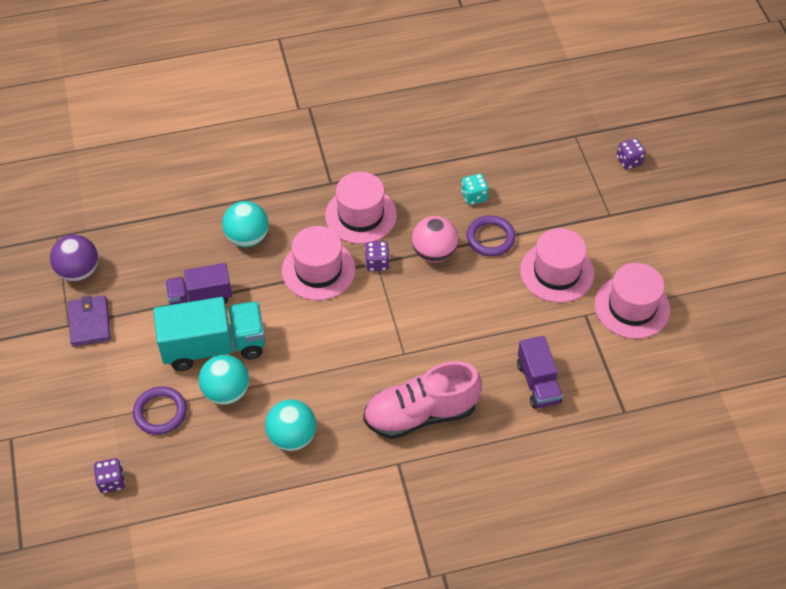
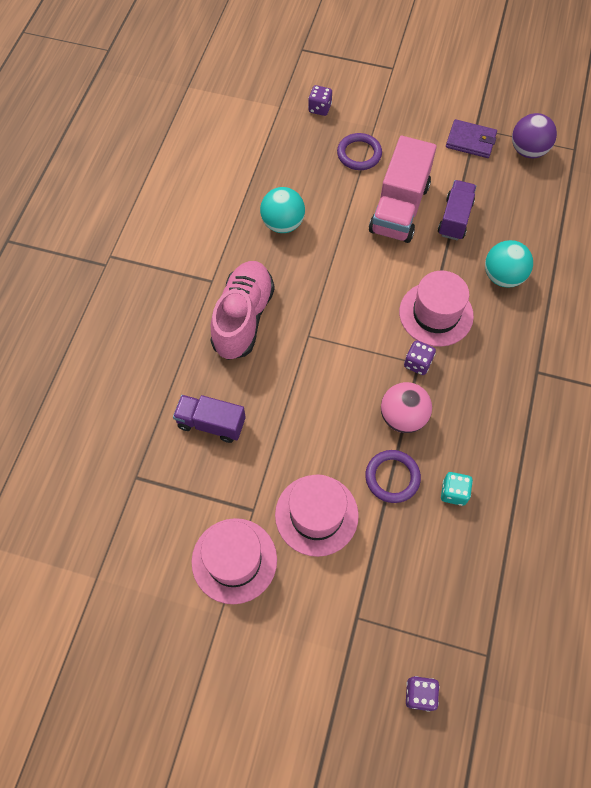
camera: 120 degrees right, 10 degrees up
turquoise truck [153,297,265,371] -> pink truck [369,136,437,243]
turquoise ball [199,355,249,405] -> none
pink hat [325,172,397,244] -> none

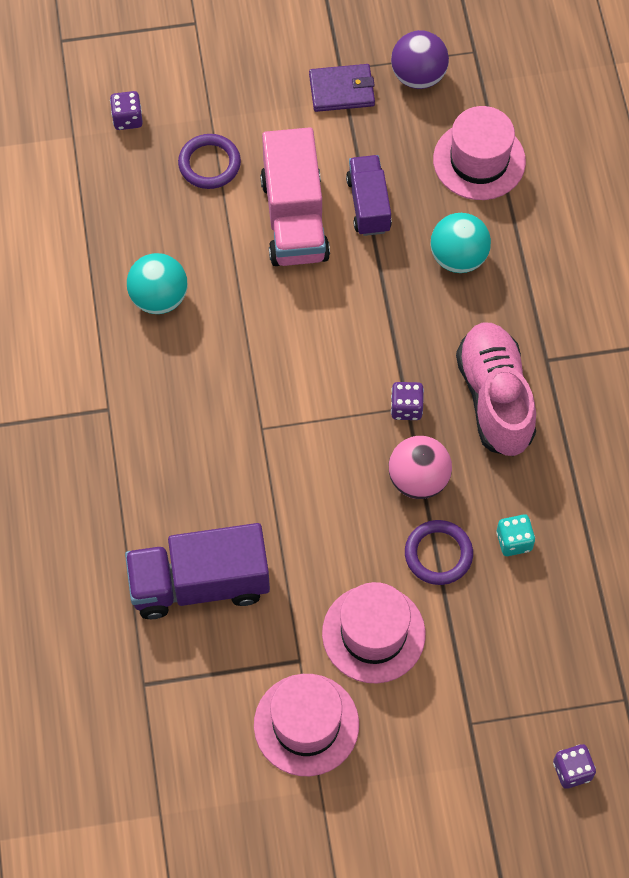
camera: 25 degrees left, 0 degrees up
purple truck [173,395,246,443] -> purple truck [125,523,270,619], size x1.60
pink shoe [210,261,275,360] -> pink shoe moved to [456,322,536,456]
pink hat [399,271,474,347] -> pink hat moved to [433,106,526,200]

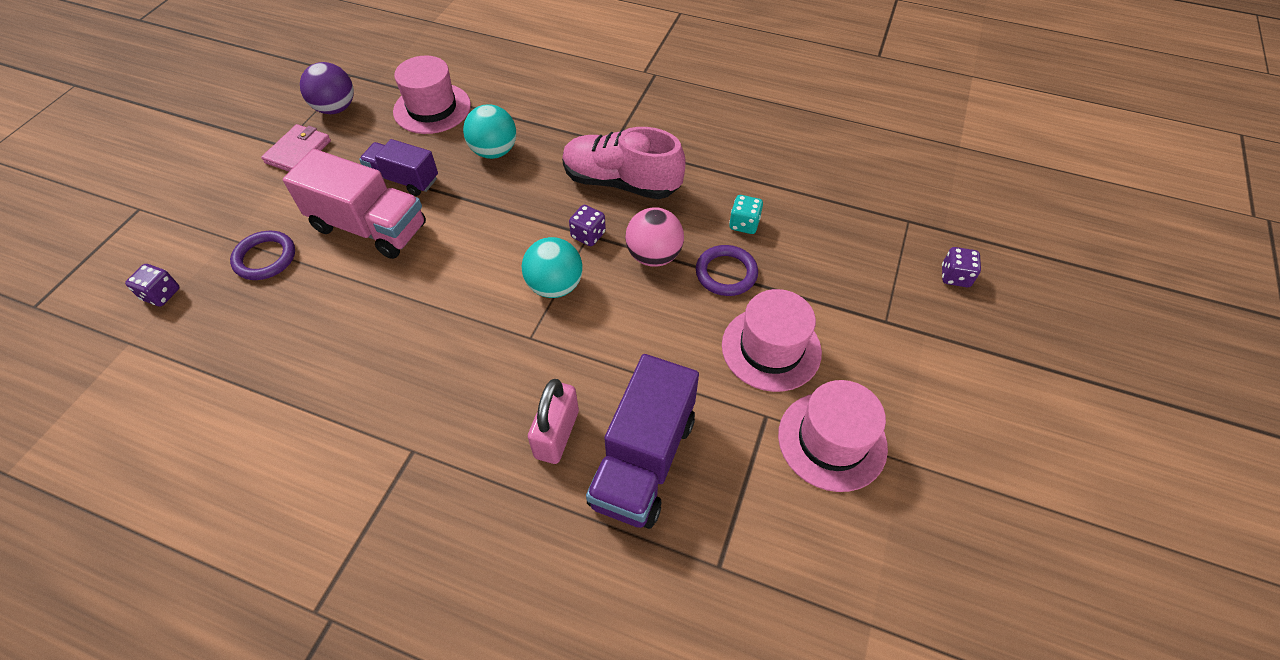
camera: 60 degrees left, 10 degrees down
turquoise ball [127,253,187,314] -> turquoise ball moved to [522,237,583,298]
purple wallet [309,64,375,112] -> pink wallet [261,124,331,172]
none -> pink padlock [528,379,579,464]

